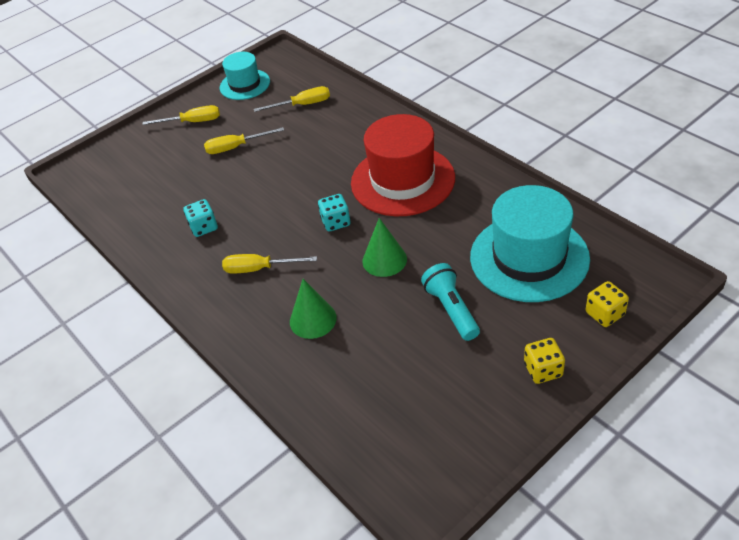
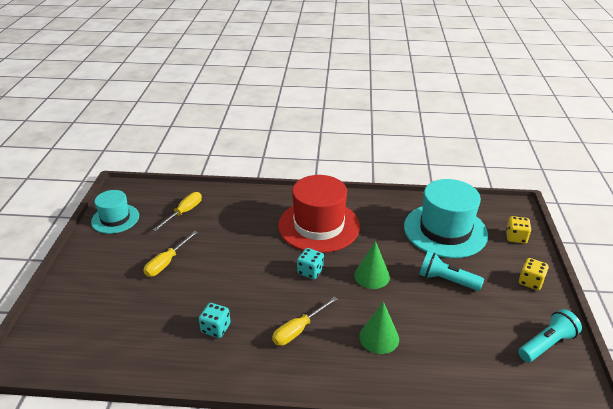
camera: 50 degrees left, 10 degrees down
yellow screwdriver [142,105,220,125] -> none
none -> turquoise flashlight [518,309,582,362]

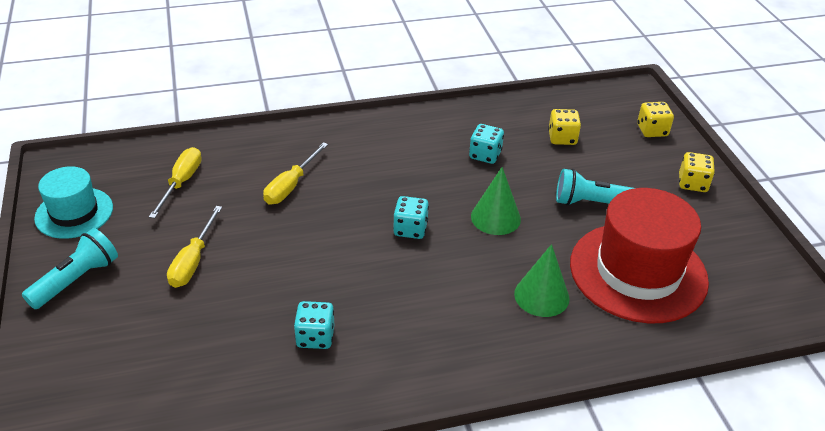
camera: 20 degrees left, 5 degrees up
yellow screwdriver [272,297,338,346] -> yellow screwdriver moved to [263,142,328,204]
red hat [278,175,360,253] -> red hat moved to [570,188,709,323]
turquoise hat [404,179,488,258] -> yellow dice [548,109,581,145]
turquoise flashlight [518,309,582,362] -> turquoise flashlight moved to [22,228,118,309]
none -> turquoise dice [469,124,504,164]

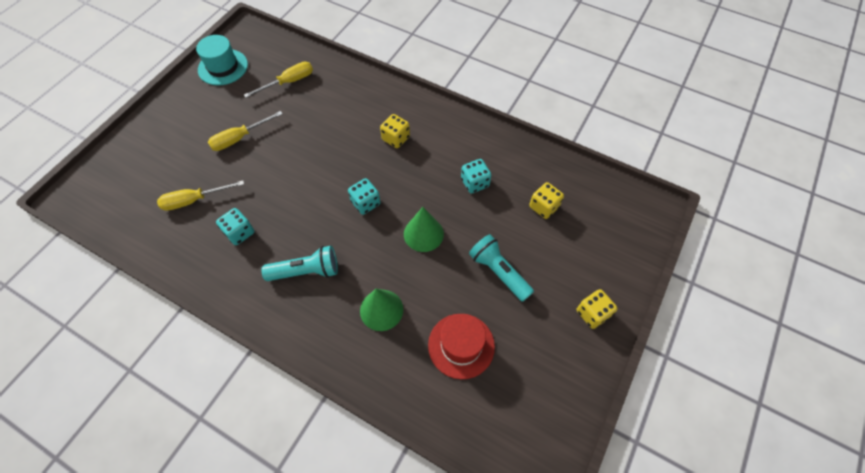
camera: 45 degrees right, 20 degrees up
turquoise flashlight [22,228,118,309] -> turquoise flashlight moved to [261,246,338,281]
yellow screwdriver [263,142,328,204] -> yellow screwdriver moved to [157,180,244,211]
red hat [570,188,709,323] -> red hat [428,314,495,379], size x0.58
yellow dice [637,102,674,137] -> yellow dice moved to [380,114,410,148]

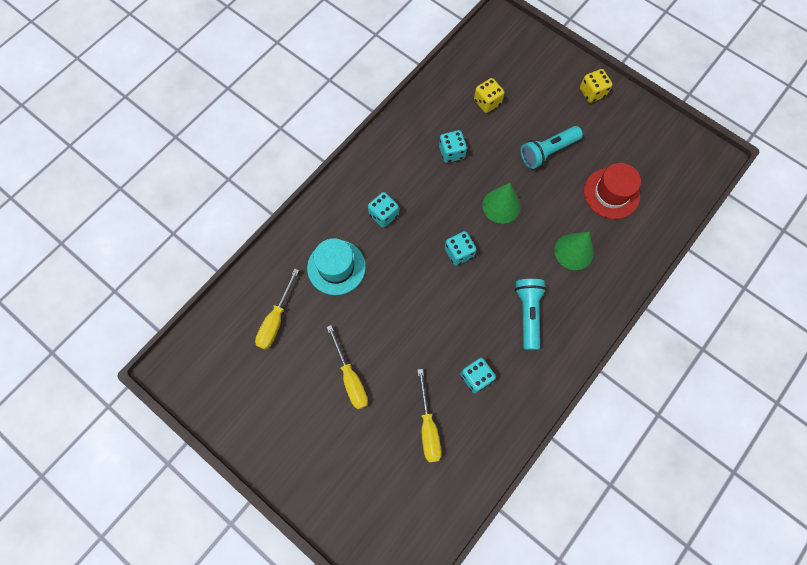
camera: 80 degrees left, 10 degrees up
turquoise hat [196,35,248,85] -> turquoise hat moved to [307,238,366,295]
yellow screwdriver [244,62,313,98] -> yellow screwdriver turned 135 degrees counterclockwise [255,268,299,350]
yellow dice [380,114,410,148] -> turquoise dice [368,192,399,228]

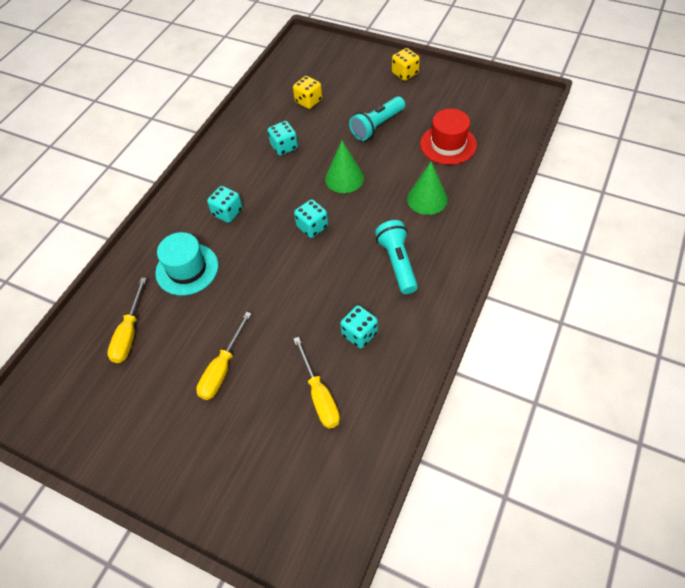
camera: 10 degrees left, 15 degrees down
yellow screwdriver [327,325,368,410] -> yellow screwdriver turned 60 degrees clockwise [196,312,252,400]

